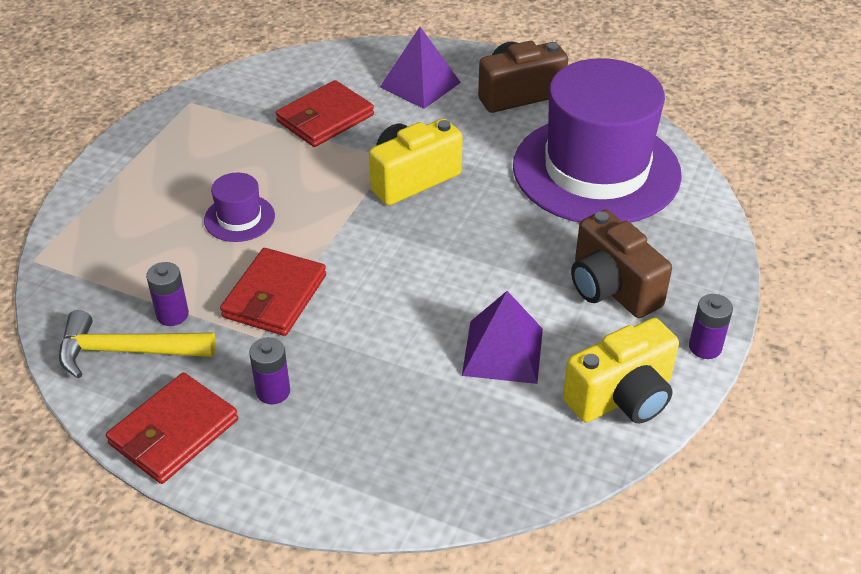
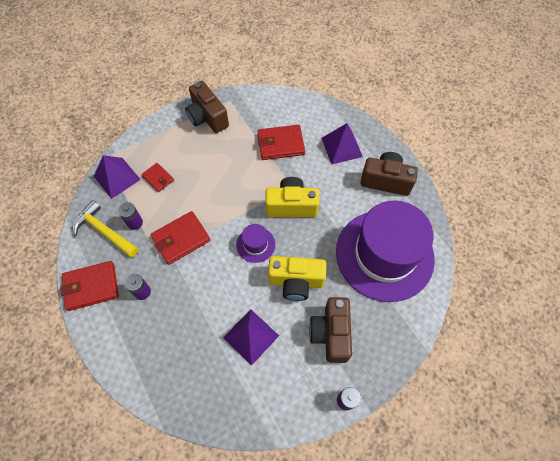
camera: 35 degrees right, 20 degrees up
purple hat [204,172,275,242] -> purple hat moved to [236,224,275,263]
yellow camera [563,318,679,424] -> yellow camera moved to [268,256,326,301]
none -> purple pyramid [94,155,141,199]
none -> red wallet [141,163,174,192]
none -> brown camera [185,81,229,133]

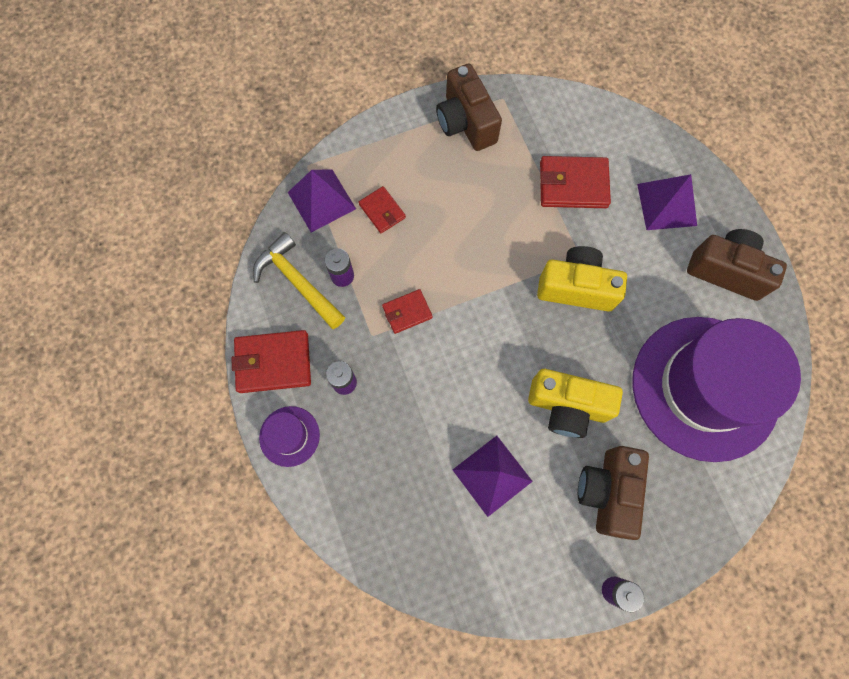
camera: 10 degrees right, 10 degrees up
red wallet [150,211,210,265] -> red wallet [382,289,433,334], size x0.59
purple hat [236,224,275,263] -> purple hat moved to [259,406,320,467]

